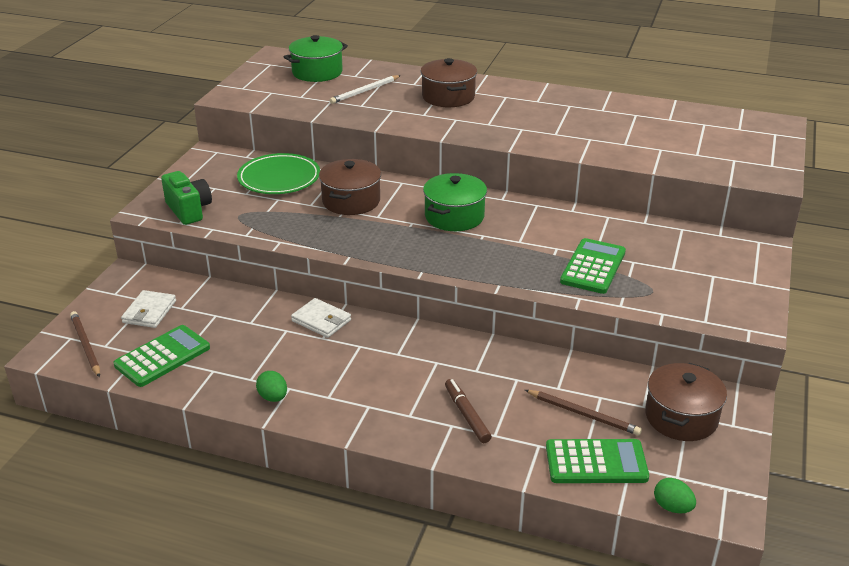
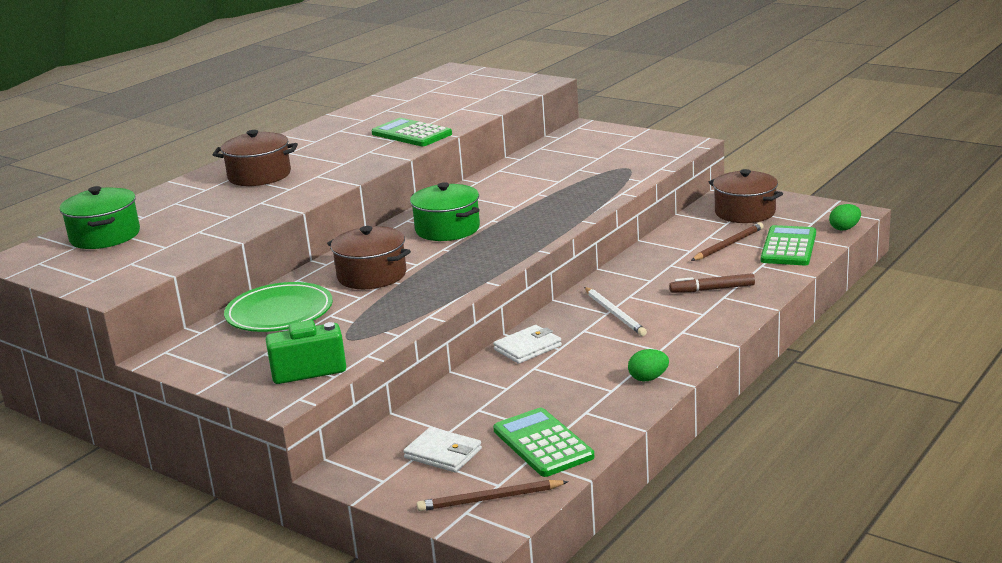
camera: 70 degrees left, 10 degrees down
white pencil [329,75,401,104] -> white pencil moved to [584,287,647,336]
green calculator [560,238,626,294] -> green calculator moved to [371,118,452,146]

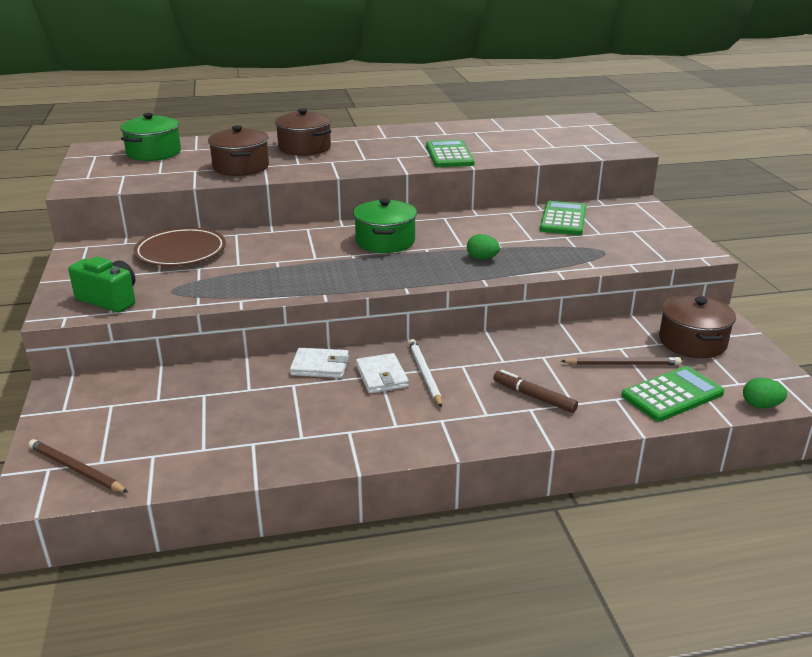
camera: 40 degrees right, 5 degrees up
green plate [224,282,333,332] -> brown plate [133,227,226,266]
brown pot [327,226,411,289] -> brown pot moved to [208,125,269,176]
white wallet [403,427,482,472] -> white wallet moved to [356,353,409,393]
green calculator [493,408,594,477] -> green calculator moved to [540,201,586,235]
white pencil [584,287,647,336] -> white pencil turned 150 degrees clockwise [409,339,442,408]
green egg [628,349,669,381] -> green egg moved to [467,234,500,260]

